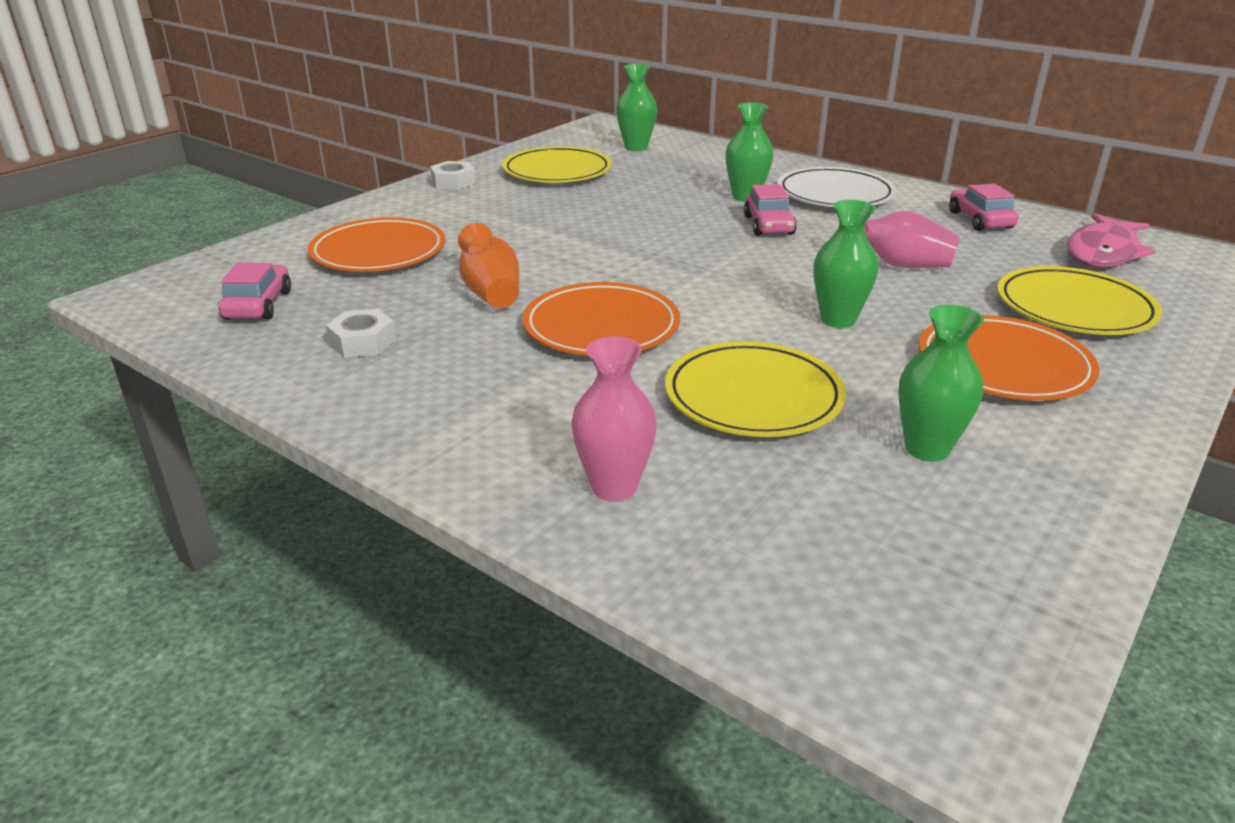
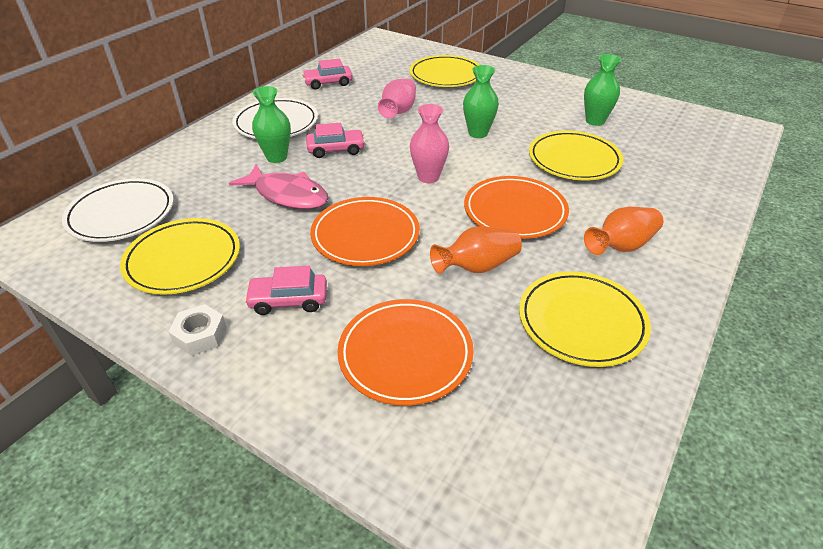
camera: 95 degrees left, 10 degrees up
pink car [218,263,291,320] -> pink car moved to [244,266,327,315]
white nut [326,309,396,358] -> yellow plate [519,271,651,367]
pink vase [571,336,657,501] -> pink vase moved to [410,104,449,183]
green vase [616,64,657,151] -> white plate [62,178,174,242]
orange plate [919,315,1100,401] -> orange plate moved to [310,197,420,266]
pink fish [1067,213,1156,268] -> pink fish moved to [229,164,329,209]
none -> orange vase [584,207,663,255]

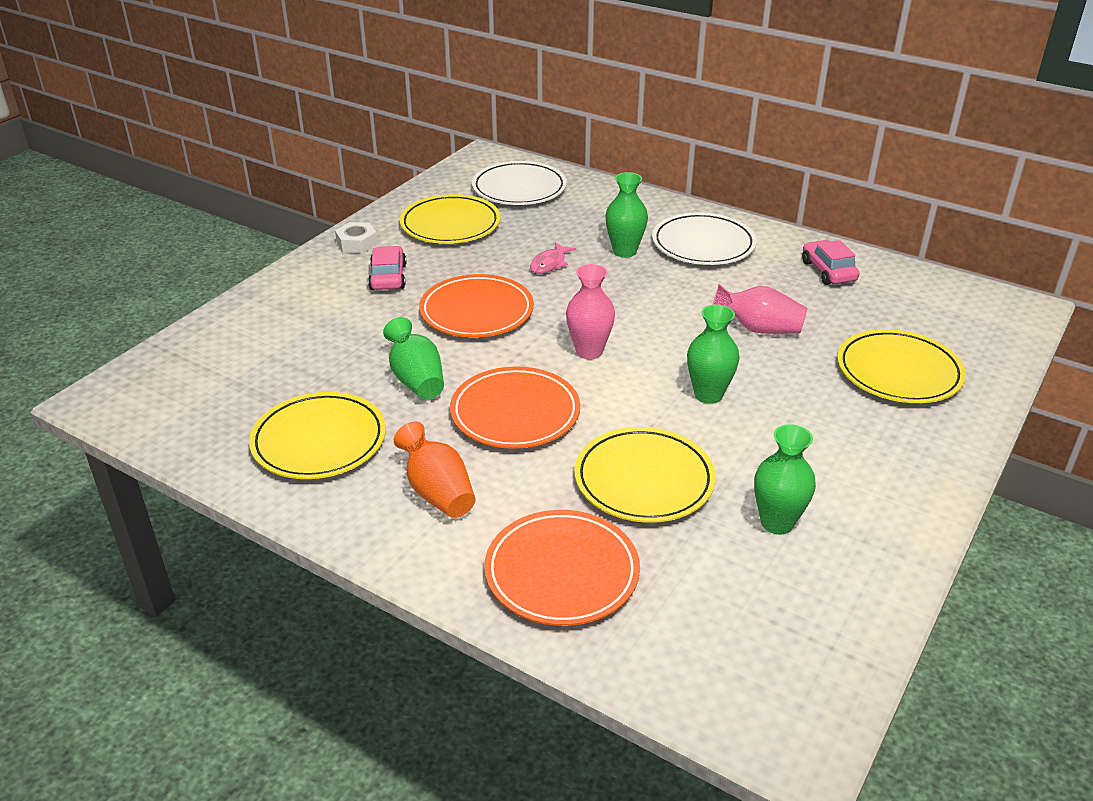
camera: 90 degrees right, 5 degrees down
pink fish [229,164,329,209] -> pink fish [530,242,576,274], size x0.55
pink car [306,123,365,158] -> none
orange plate [338,299,474,406] -> orange plate moved to [484,510,640,626]
orange vase [430,226,522,274] -> green vase [383,317,444,399]

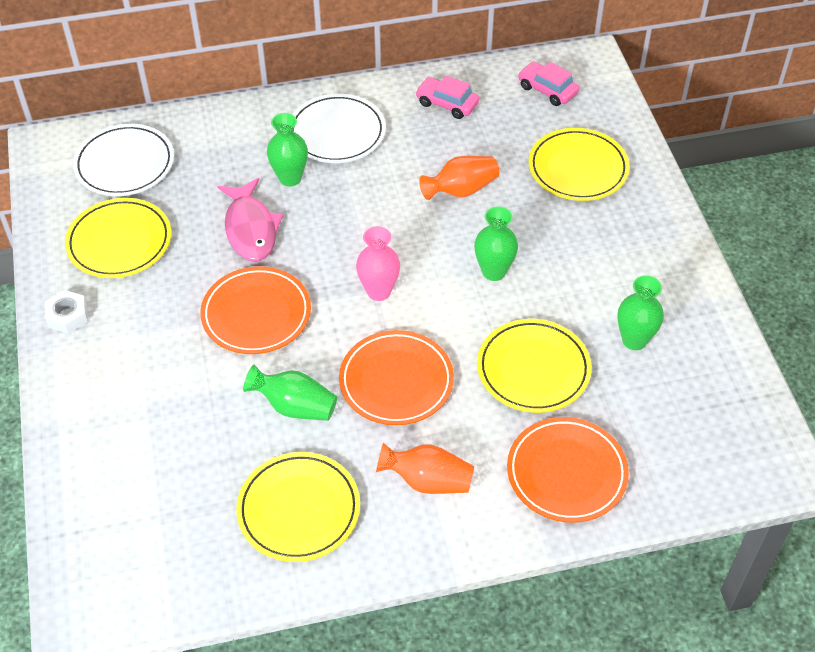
camera: 45 degrees left, 15 degrees up
pink car [368,246,406,290] -> pink car moved to [518,61,579,106]
pink fish [530,242,576,274] -> pink fish [217,178,283,261], size x1.81
pink vase [713,284,808,334] -> orange vase [419,156,499,200]

